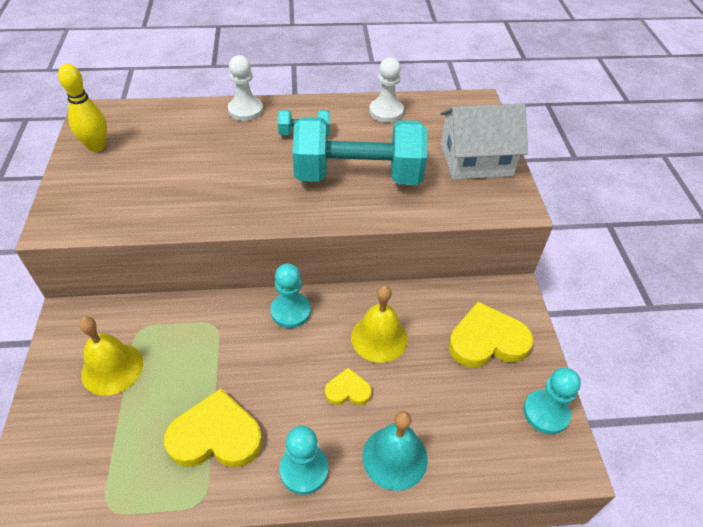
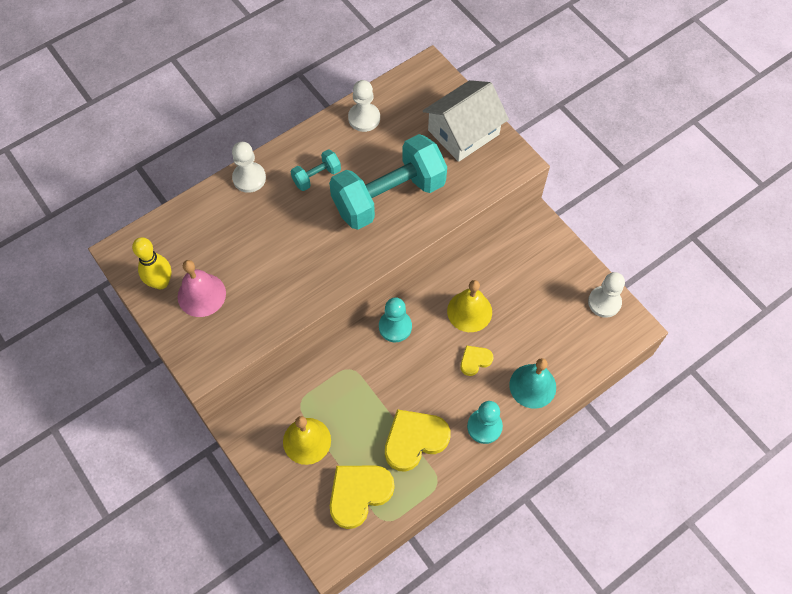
camera: 30 degrees left, 15 degrees up
yellow heart [449,302,534,368] -> yellow heart moved to [330,466,394,529]
turquoise pawn [524,367,581,434] -> white pawn [588,272,625,318]
none -> pink bell [178,260,226,317]

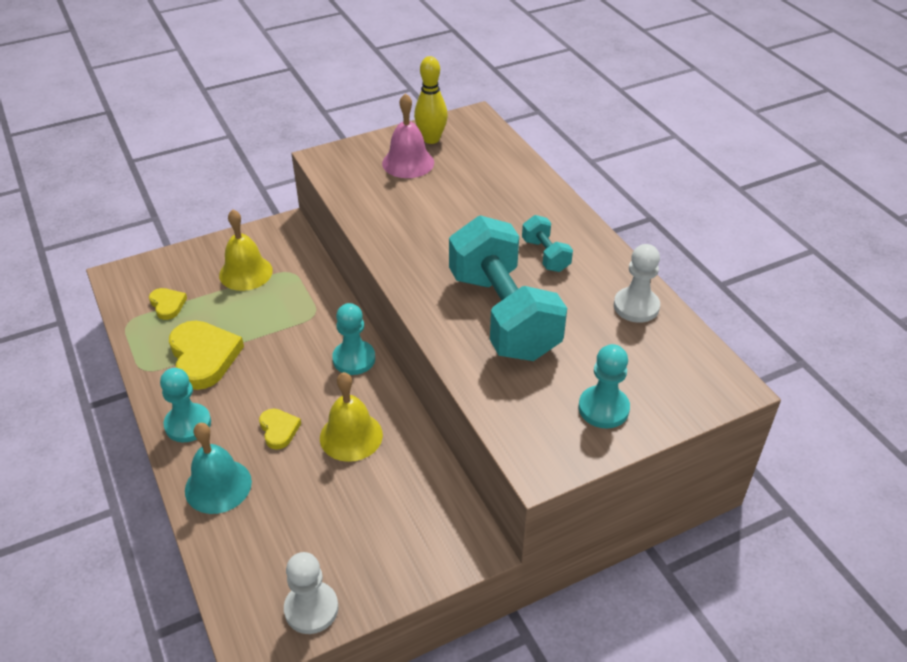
camera: 100 degrees right, 20 degrees down
white pawn [232,142,266,193] -> none
yellow heart [330,466,394,529] -> yellow heart [149,288,187,320], size x0.52
white house [423,80,509,162] -> turquoise pawn [579,344,630,429]

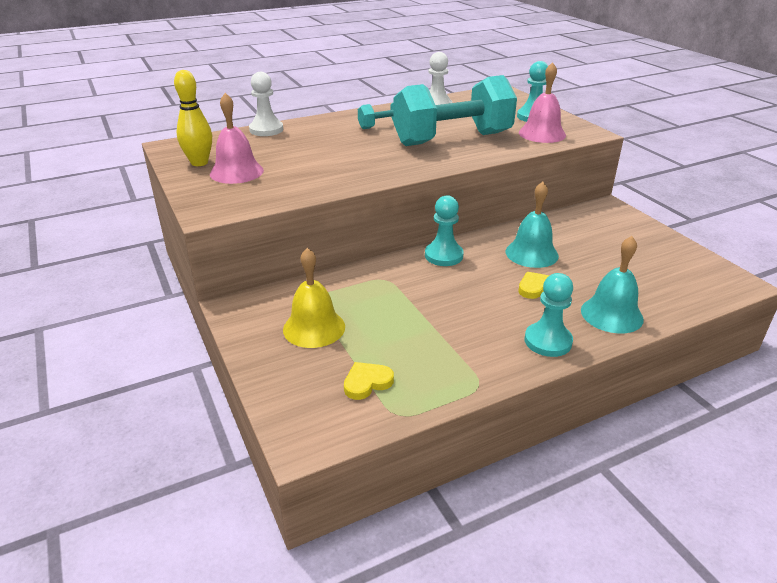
camera: 90 degrees left, 10 degrees down
yellow heart [169,321,244,390] -> none
white pawn [284,552,338,634] -> white pawn moved to [249,72,283,136]
yellow bell [320,372,383,462] -> turquoise bell [506,182,559,268]
none -> pink bell [519,62,566,143]

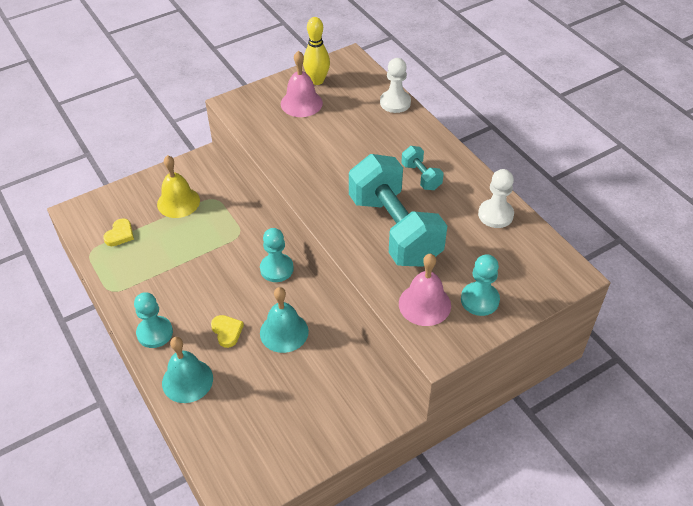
camera: 85 degrees right, 15 degrees up
yellow heart [344,362,394,400] -> yellow heart turned 60 degrees clockwise [103,218,134,246]

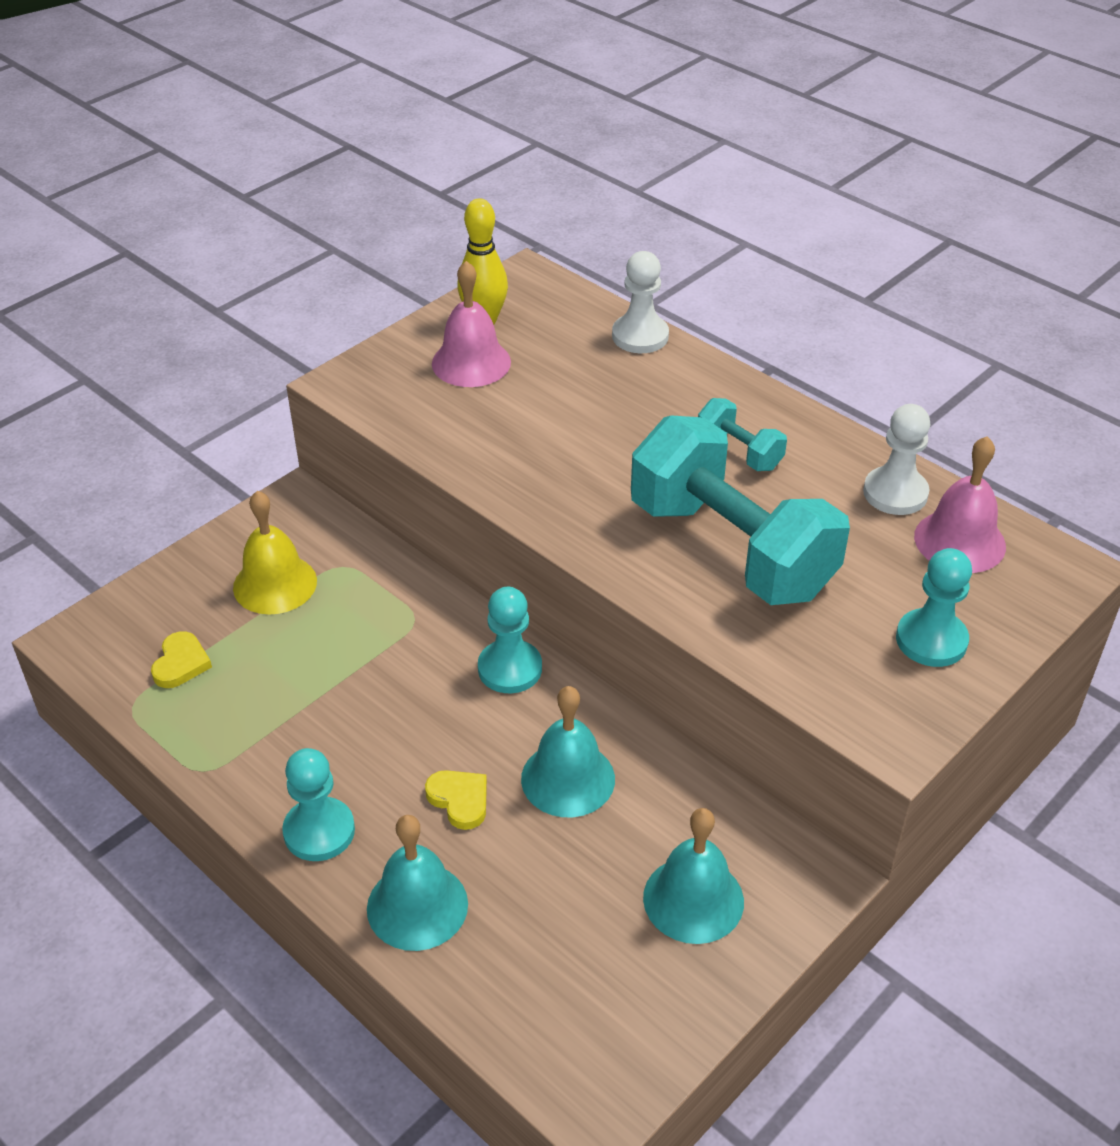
camera: 15 degrees left, 5 degrees down
pink bell [399,254,451,326] -> pink bell moved to [914,436,1006,573]
none -> turquoise bell [643,808,744,944]

